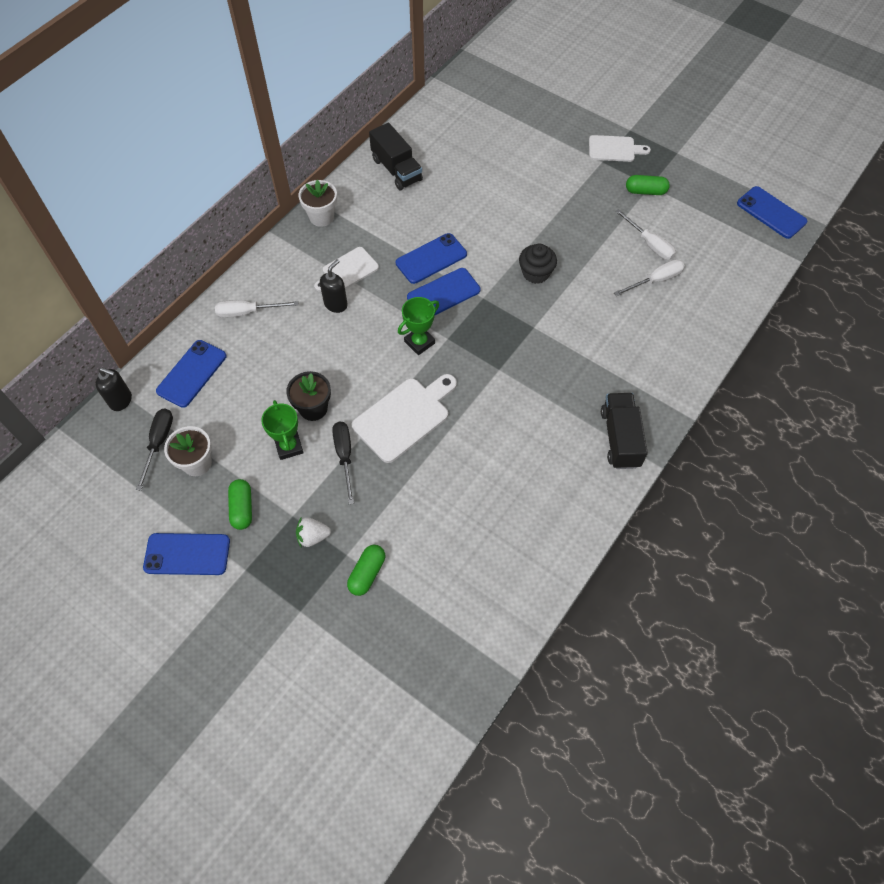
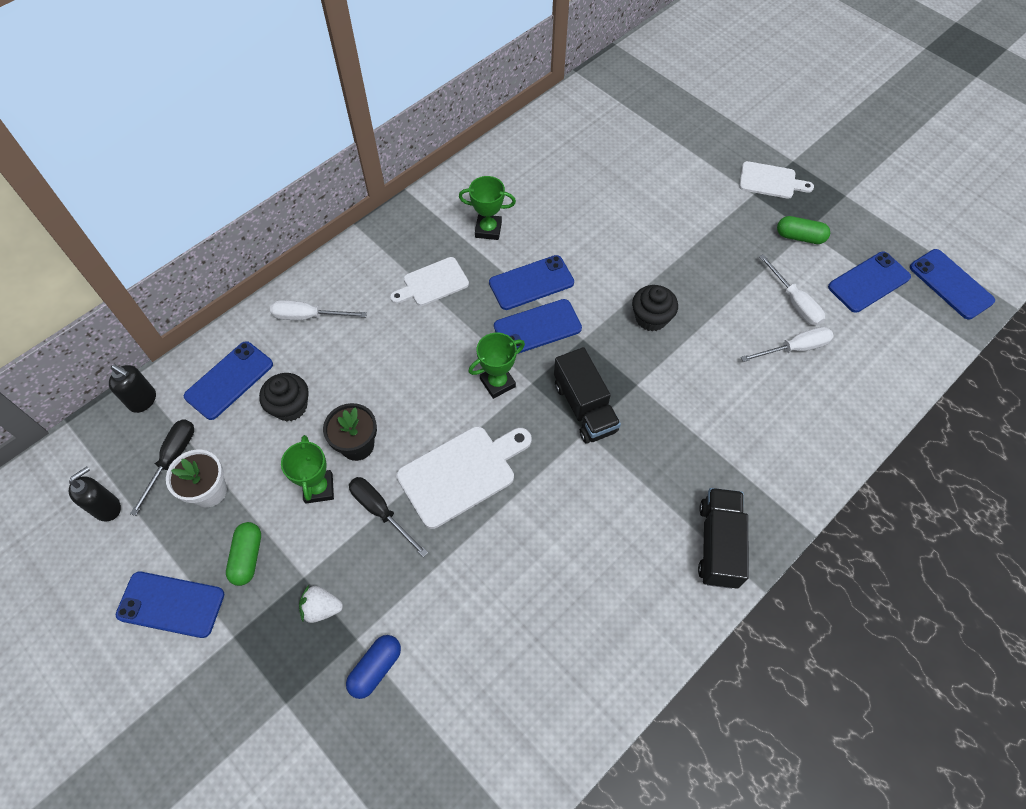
camera: 10 degrees right, 0 degrees up
white flower pot [298,180,337,227] -> none
black soap dispenser [320,259,348,313] -> black soap dispenser moved to [69,466,121,521]
black screwdriver [332,421,354,504] -> black screwdriver turned 45 degrees counterclockwise [349,477,428,557]
green capsule [347,545,385,596] -> blue capsule [346,635,401,699]
black truck [369,123,423,190] -> black truck moved to [554,347,621,443]
none -> black cupcake [259,373,309,421]
none -> green trophy [459,176,516,240]
none -> blue phone [828,252,911,313]

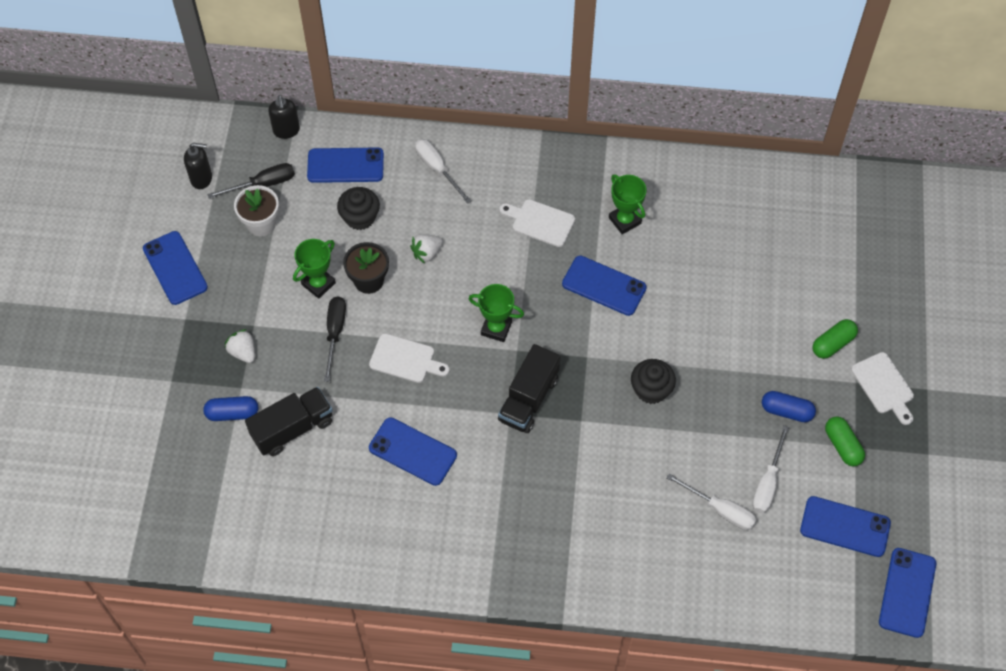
camera: 50 degrees right, 0 degrees up
green capsule [226,522,261,586] -> green capsule moved to [813,319,858,359]
white cutting board [396,426,532,529] -> white cutting board [369,333,450,383], size x0.64
blue phone [494,299,582,354] -> blue phone moved to [369,417,457,486]
black truck [698,488,749,589] -> black truck moved to [245,387,333,456]
none -> white strawberry [410,234,443,264]
none -> blue capsule [762,391,816,422]

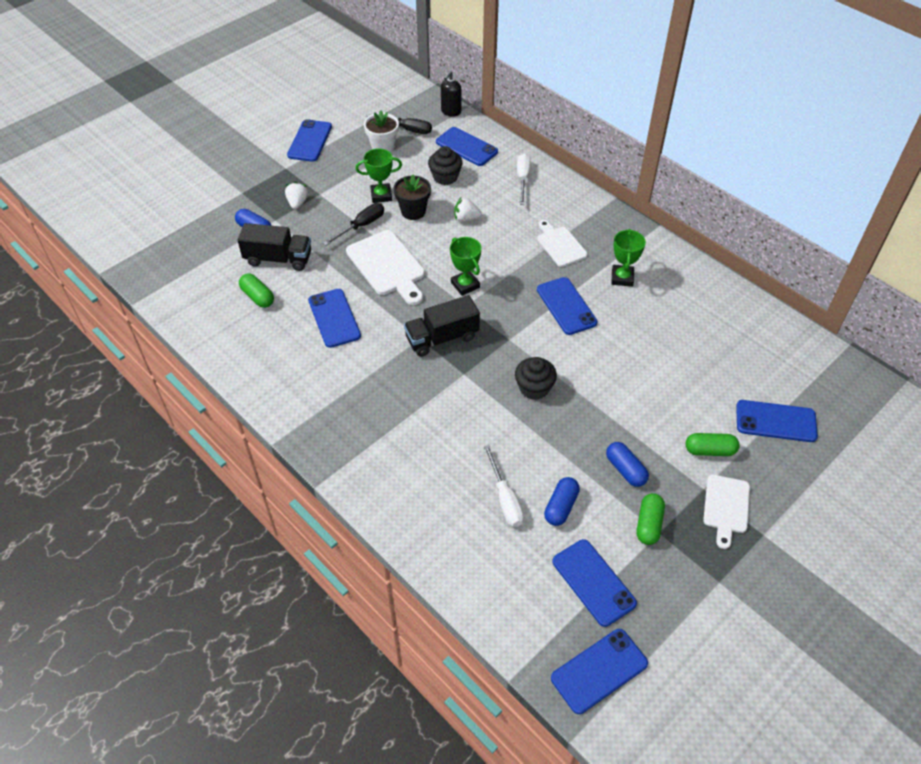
camera: 40 degrees right, 10 degrees down
black soap dispenser [184,143,212,189] -> none
white cutting board [369,333,450,383] -> white cutting board [346,230,425,305], size x1.57
white screwdriver [752,426,789,513] -> blue capsule [544,477,580,526]
none -> green capsule [239,273,274,308]
none -> blue phone [736,400,818,442]

